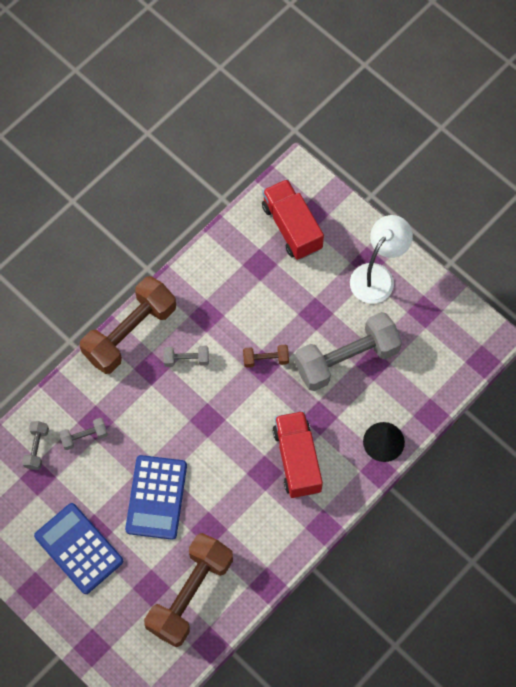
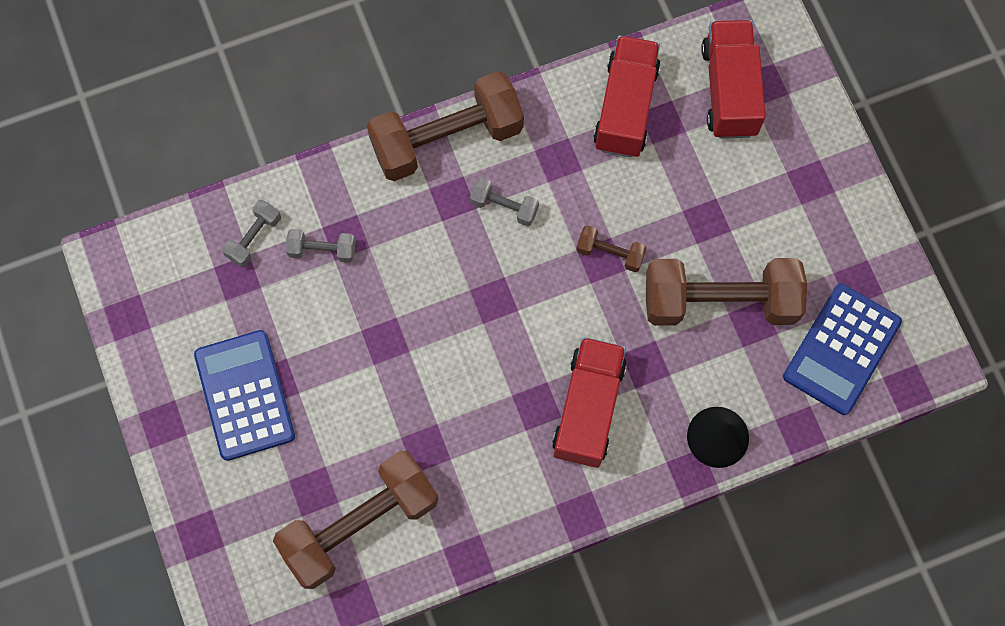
camera: 25 degrees right, 5 degrees up
blue calculator [125,455,187,540] -> blue calculator moved to [783,283,902,415]
grey dumbbell [294,312,402,391] -> brown dumbbell [646,258,807,326]
white lamp [350,215,413,303] -> none
none -> red truck [593,35,661,158]

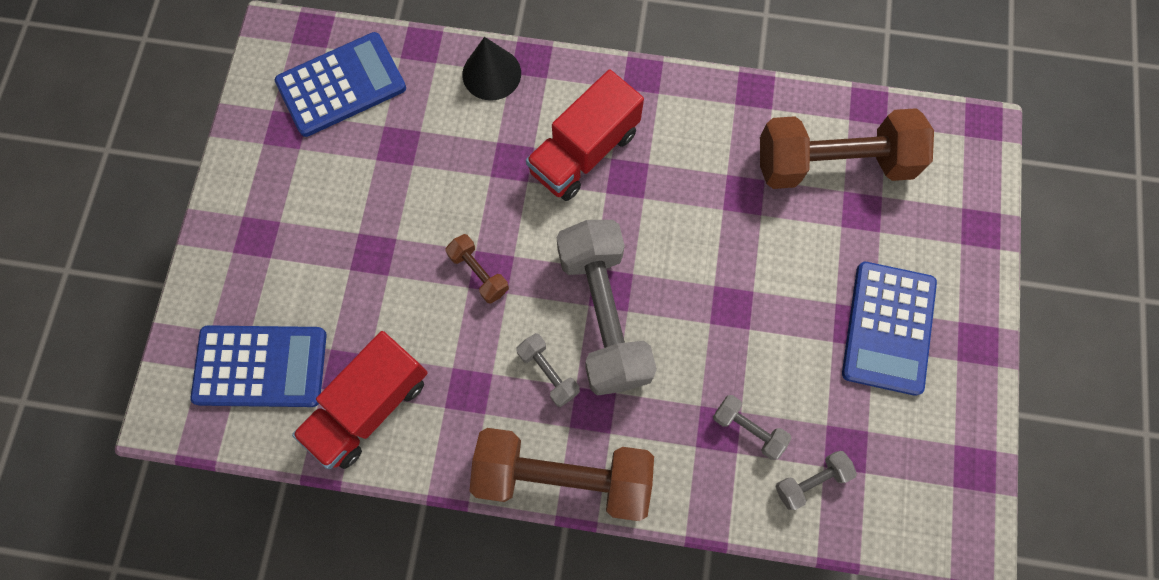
camera: 150 degrees left, 0 degrees up
brown dumbbell [646,258,807,326] -> none
red truck [701,20,766,139] -> blue calculator [190,325,327,407]
none -> grey dumbbell [557,220,657,396]

